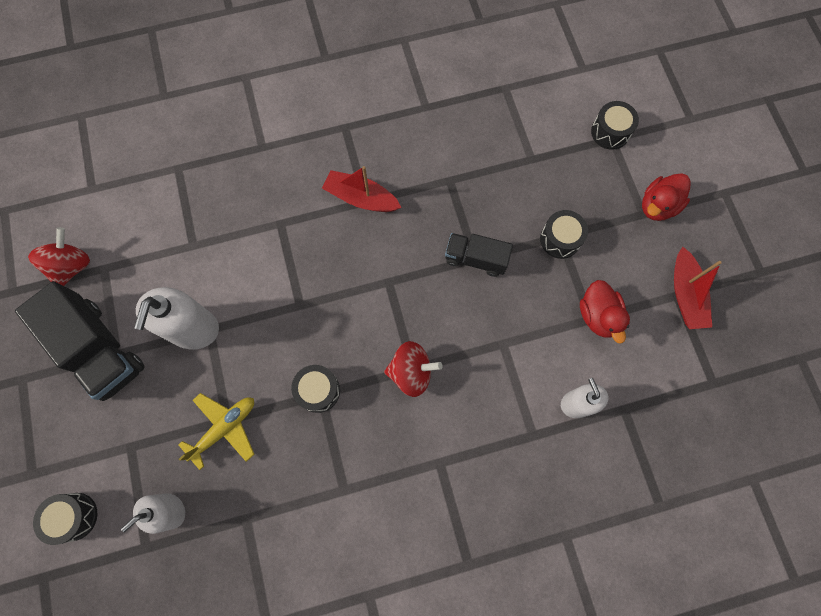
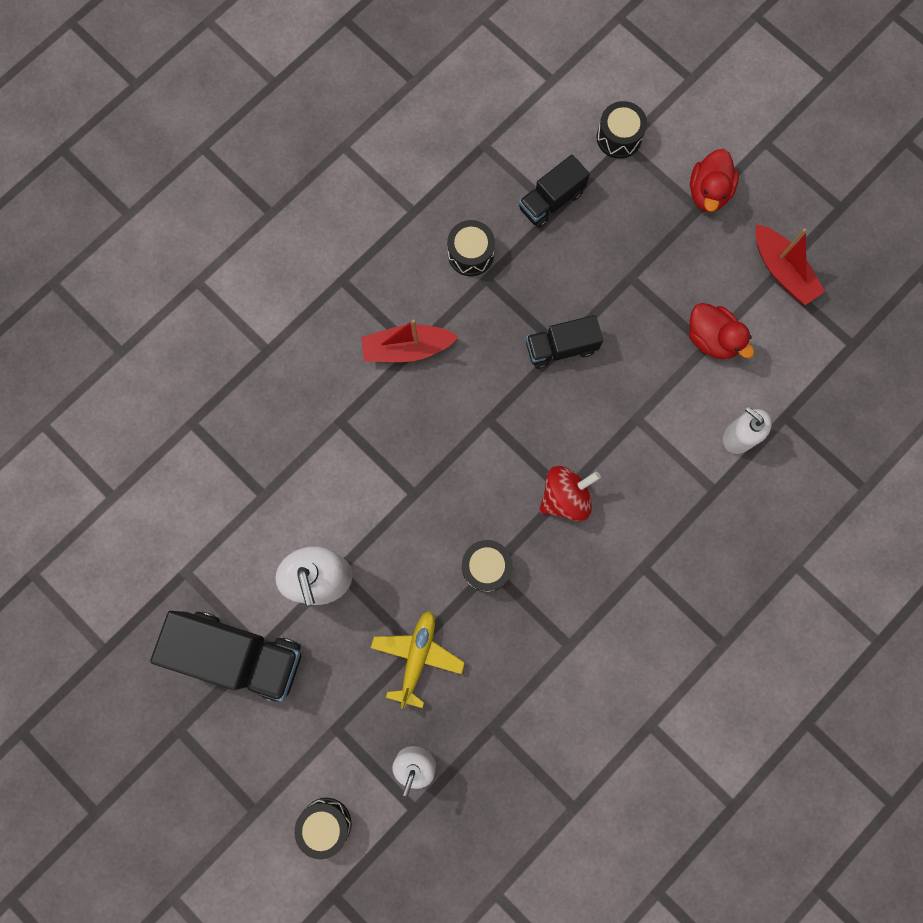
camera: 30 degrees left, 5 degrees up
red spinning top [28,227,90,286] -> none
black drum [540,210,588,259] -> black drum moved to [447,220,495,276]
none -> black truck [519,154,590,228]

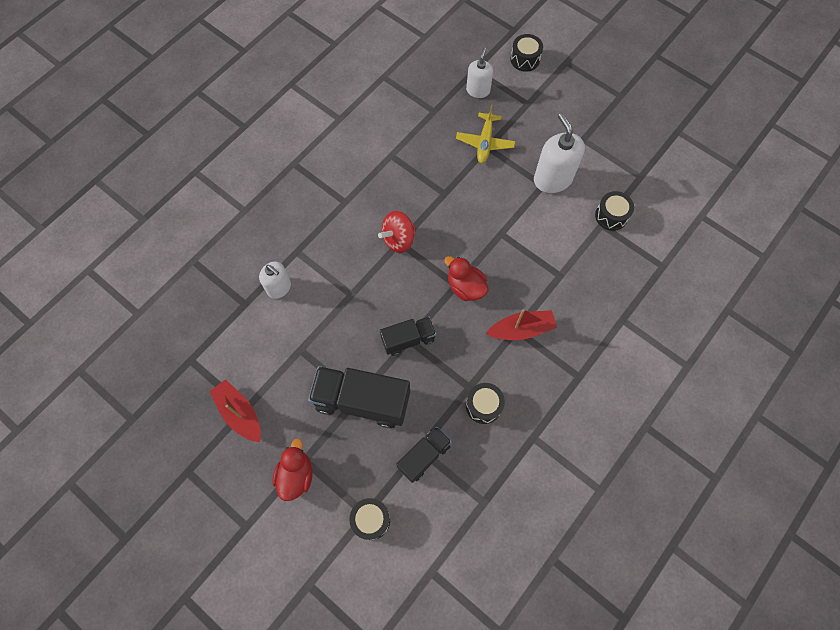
camera: 175 degrees right, 10 degrees down
black truck [150,611,301,702] -> black truck moved to [308,366,410,428]
black drum [462,540,513,592] -> black drum moved to [595,191,634,231]
red duck [689,303,754,359] -> red duck moved to [444,256,489,301]

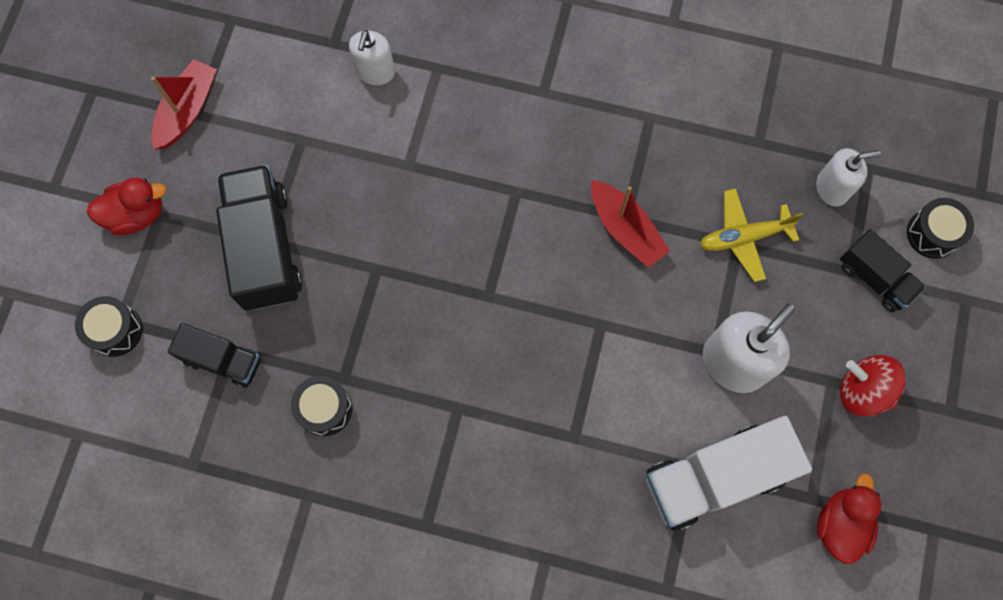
camera: 65 degrees right, 5 degrees up
red spinning top [378,211,416,253] -> red spinning top moved to [840,355,906,417]
black truck [380,317,436,356] -> black truck moved to [840,229,926,312]
red duck [444,256,489,301] -> red duck moved to [817,474,881,564]
red boat [486,309,557,340] -> red boat moved to [591,180,670,268]
black drum [595,191,634,231] -> white truck [646,416,812,531]

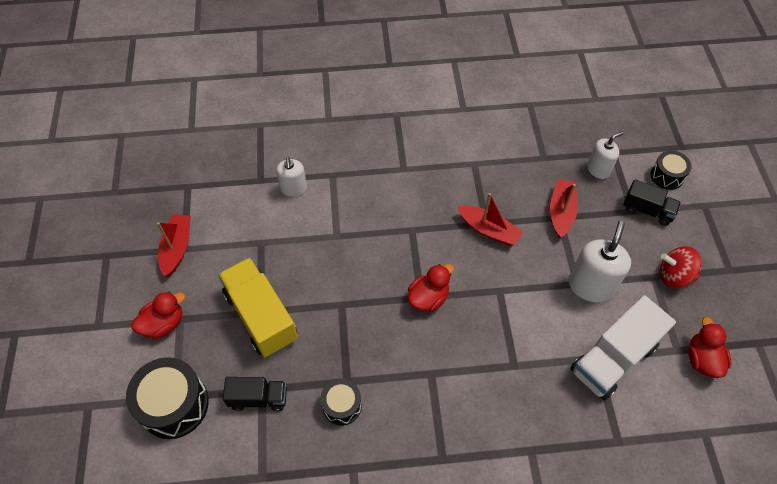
camera: 20 degrees left, 15 degrees down
black drum [75,296,142,357] -> black drum [126,357,209,439], size x1.73
black truck [216,165,302,311] -> yellow truck [218,258,298,357]
yellow plane [700,188,803,282] -> red boat [550,179,578,238]
none -> red duck [408,264,454,312]

